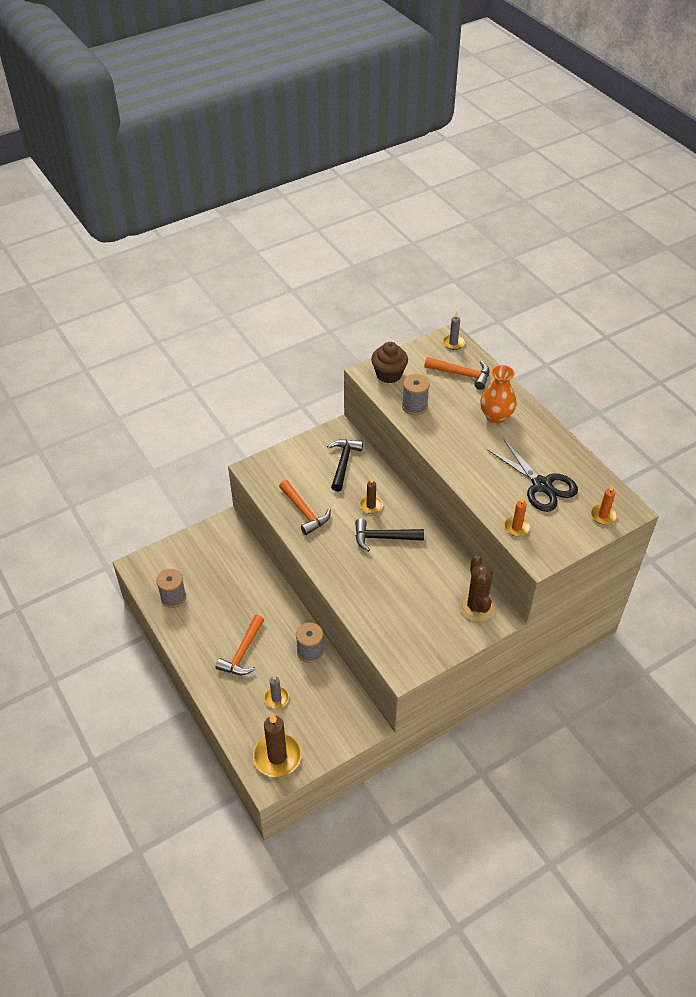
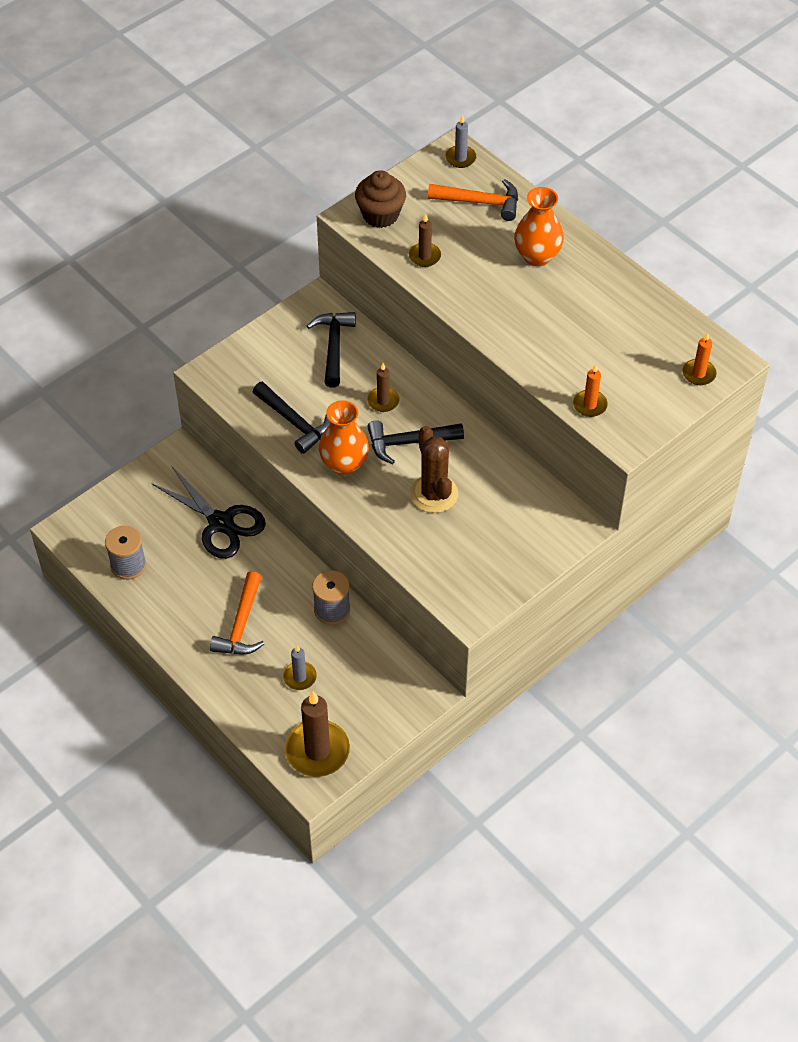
camera: 10 degrees left, 5 degrees up
orange hammer [279,480,331,535] -> black hammer [253,382,331,454]
grey spool [402,374,430,415] -> brown candle [409,214,441,267]
brown cactus [459,555,495,622] -> brown cactus moved to [410,426,458,513]
black scissors [488,440,578,512] -> black scissors moved to [151,467,266,559]
none -> orange vase [319,400,369,476]

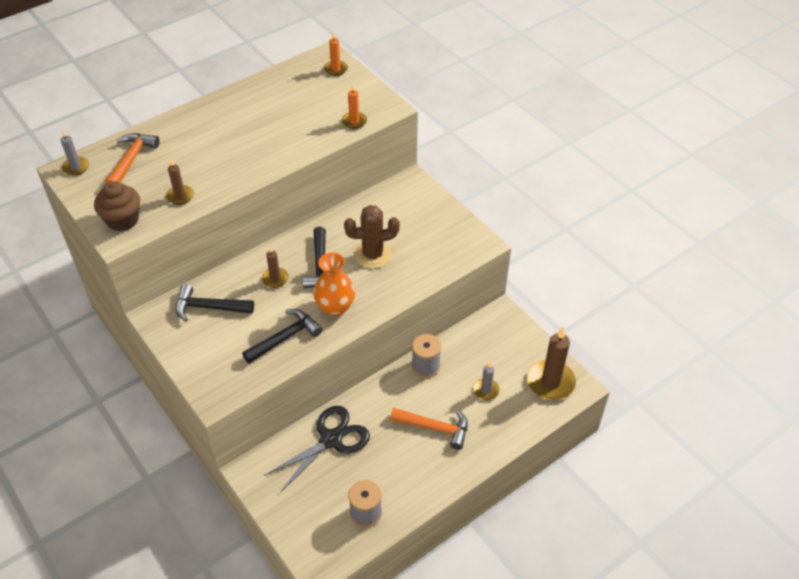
camera: 85 degrees left, 5 degrees down
orange vase [514,187,564,267] -> none

